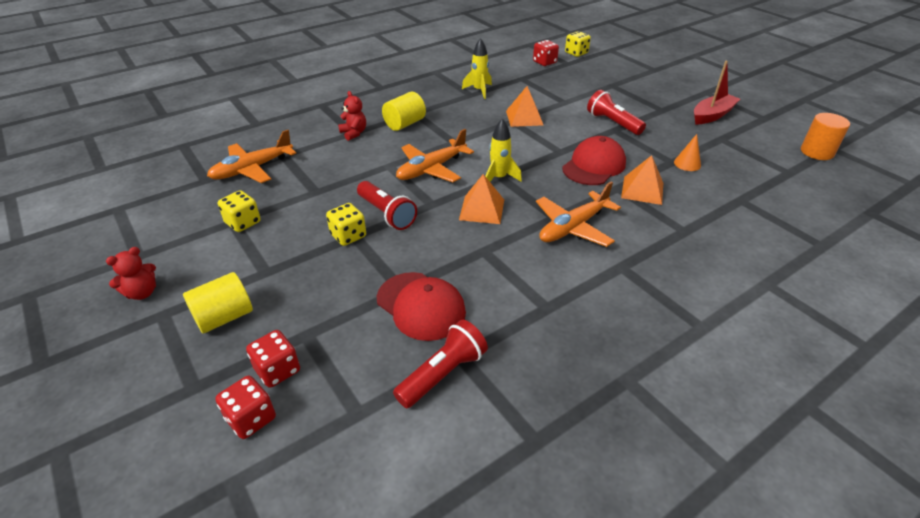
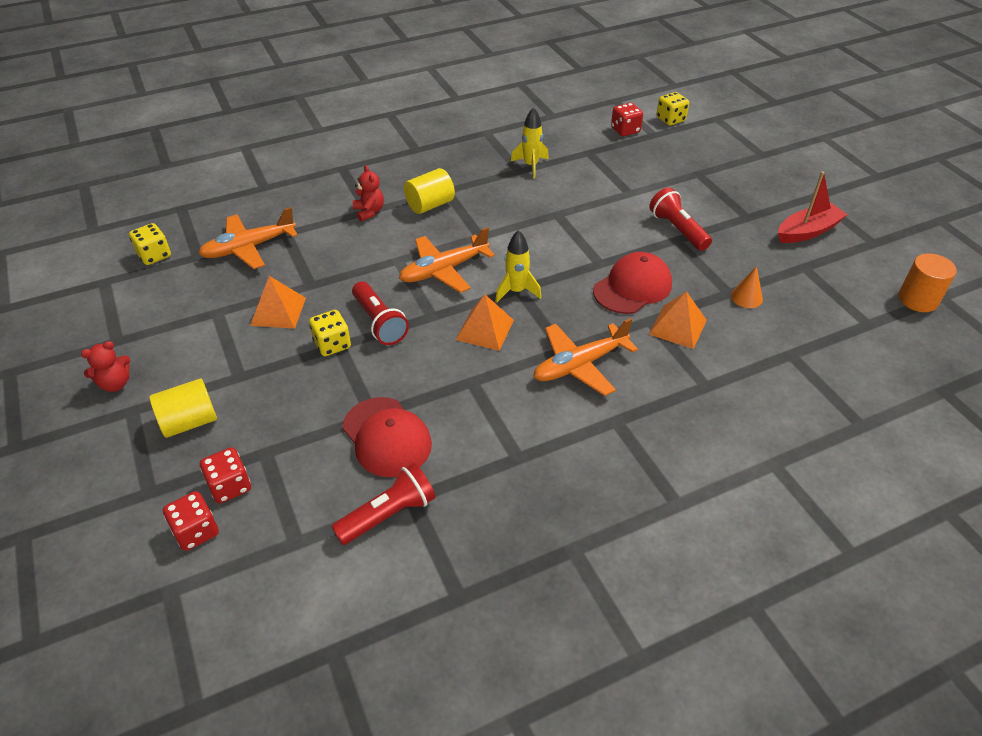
camera: 10 degrees right, 5 degrees up
yellow dice [218,190,261,232] -> yellow dice moved to [129,223,171,265]
orange pyramid [506,86,543,127] -> orange pyramid moved to [250,276,306,329]

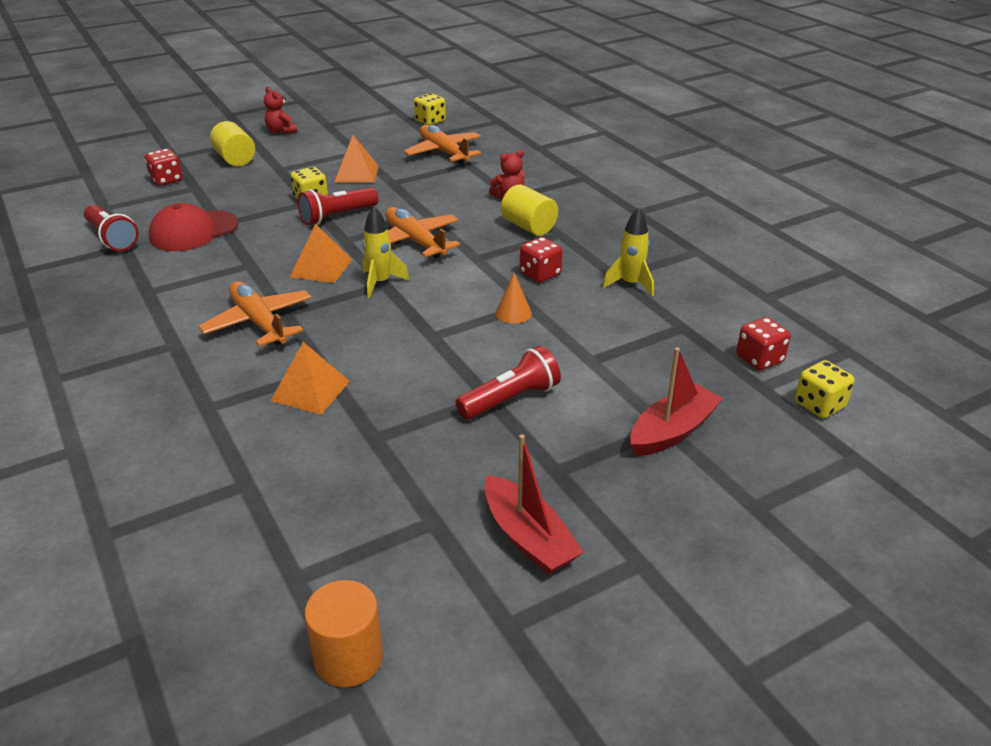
camera: 85 degrees right, 10 degrees down
red dice [163,491,219,551] -> red dice moved to [520,237,562,283]
red cap [593,252,672,314] -> none
orange cone [731,266,763,308] -> orange cone moved to [495,273,532,324]
none -> red boat [630,347,723,456]

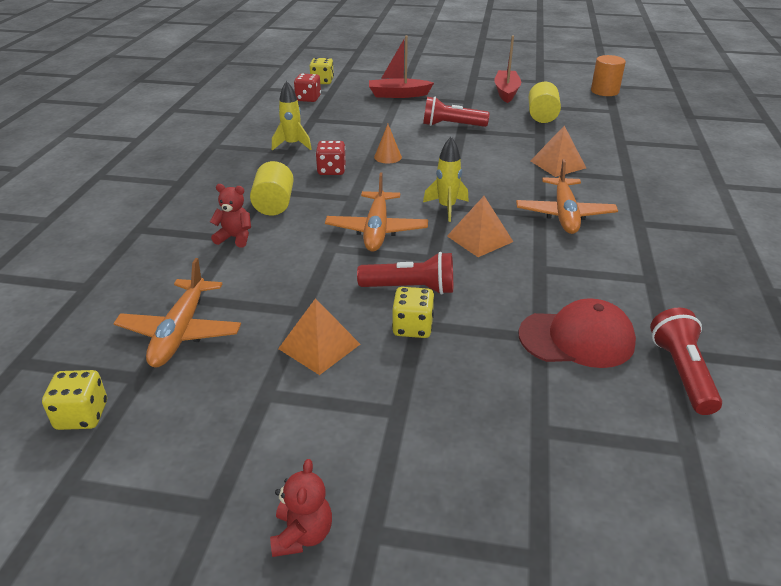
camera: 140 degrees left, 0 degrees up
red dice [145,149,183,186] -> none
yellow cylinder [210,121,255,166] -> yellow cylinder moved to [529,82,561,123]

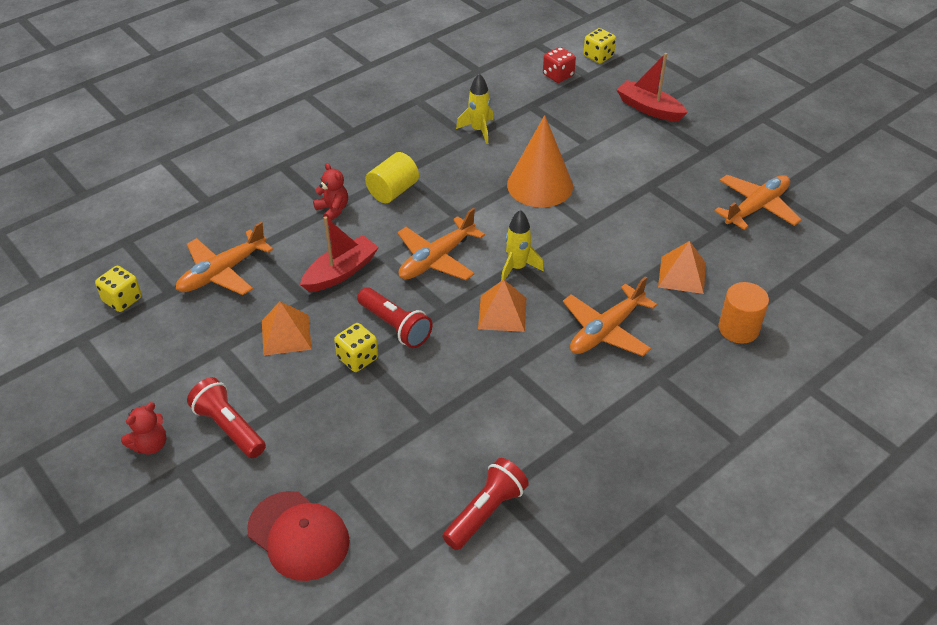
camera: 40 degrees right, 10 degrees up
red dice [316,141,346,175] -> none
orange cone [374,124,402,163] -> orange cone [507,115,573,207], size x2.27
red flashlight [423,96,490,127] -> red flashlight moved to [187,377,266,458]
red boat [494,36,521,103] -> red boat moved to [300,216,379,292]
red cap [519,298,636,368] -> red cap moved to [247,491,350,581]
yellow cylinder [529,82,561,123] -> orange plane [714,175,802,230]
orange cylinder [591,55,626,96] -> orange cylinder moved to [718,282,769,344]

